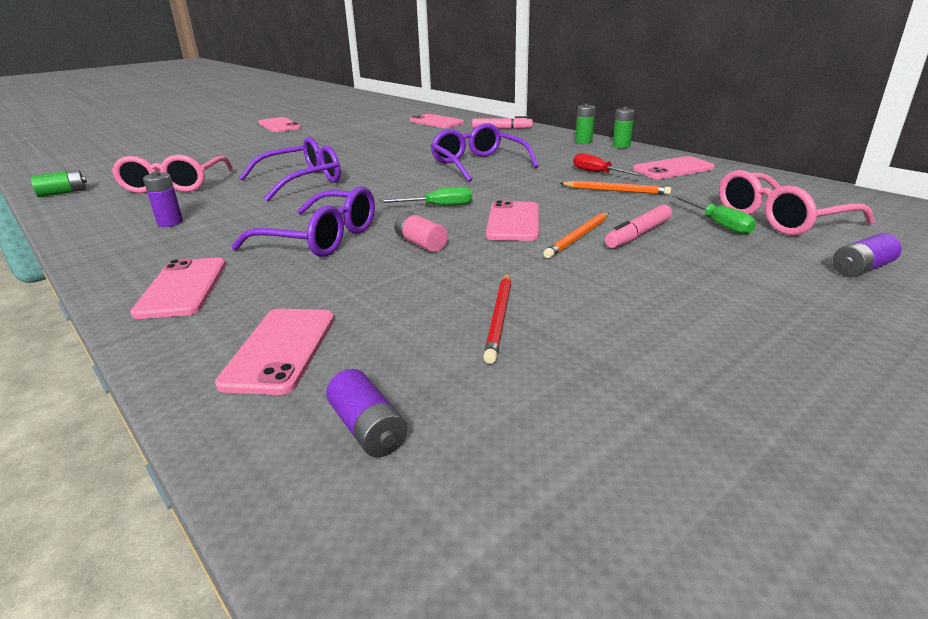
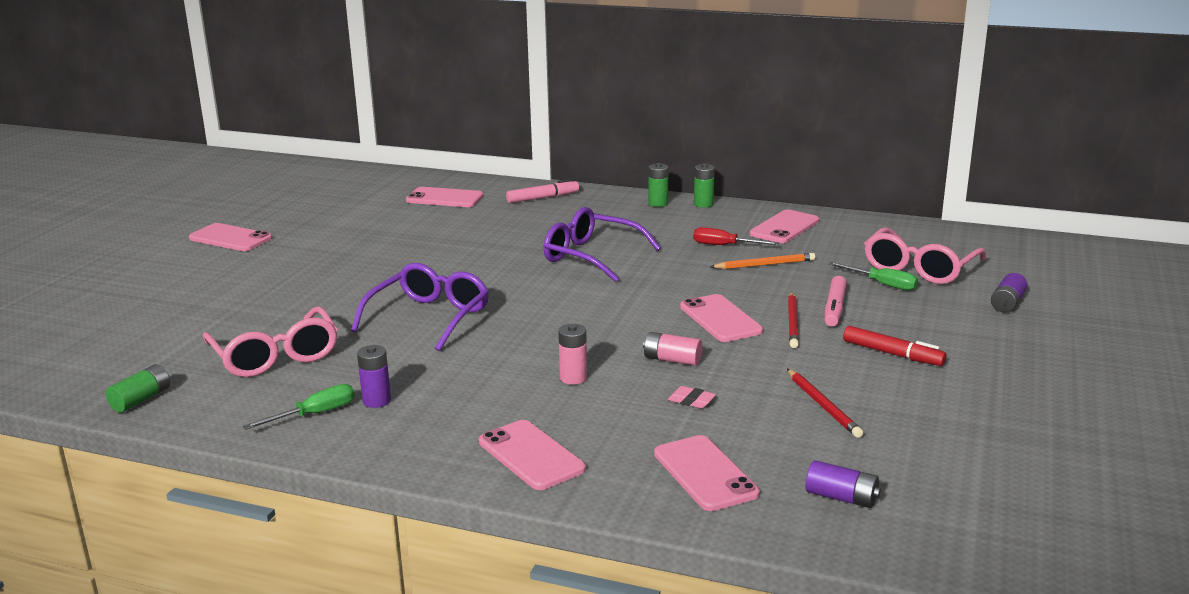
camera: 30 degrees left, 5 degrees down
purple glasses [232,186,375,257] -> pink battery [558,324,587,385]
green screwdriver [379,187,472,206] -> green screwdriver moved to [243,384,355,430]
orange pencil [543,212,609,258] -> red pencil [788,292,799,348]
none -> pink eraser [668,386,716,408]
none -> red marker [843,326,947,366]

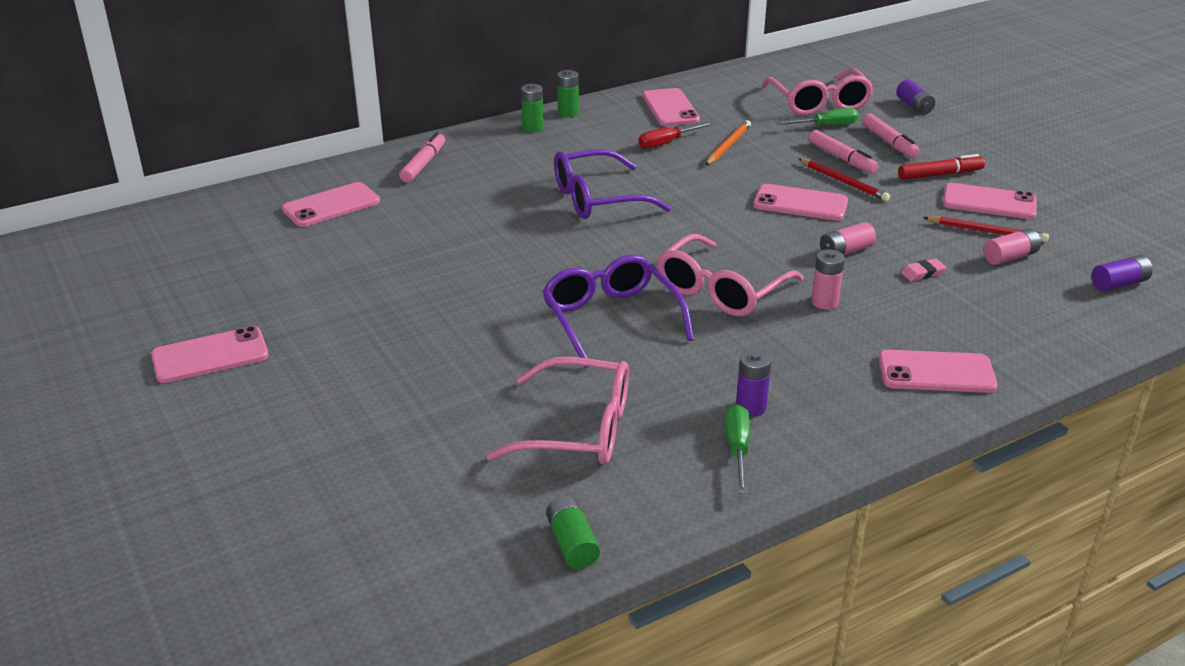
camera: 50 degrees left, 10 degrees up
pink phone [654,435,760,511] -> pink phone moved to [943,183,1037,219]
none -> pink glasses [657,234,804,316]
none -> pink marker [862,113,920,158]
none -> pink battery [984,229,1041,265]

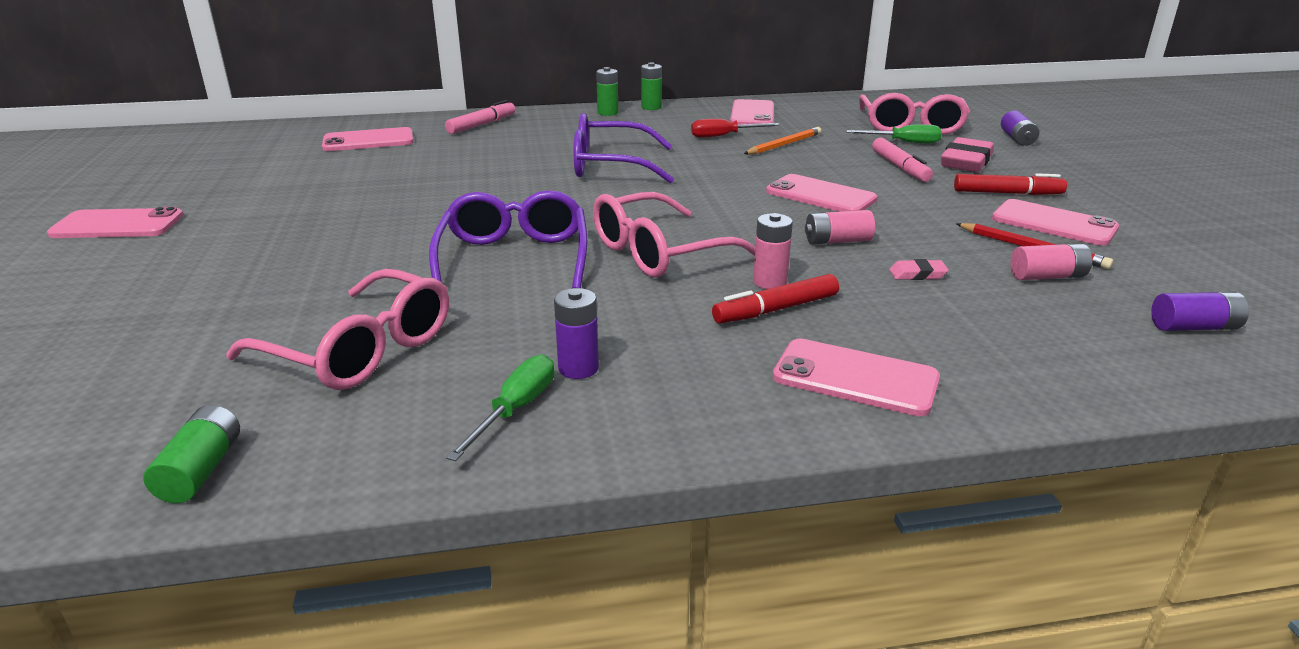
camera: 20 degrees right, 5 degrees down
red pencil [798,158,890,201] -> none
pink marker [862,113,920,158] -> pink eraser [941,137,994,172]
none -> red marker [712,274,839,323]

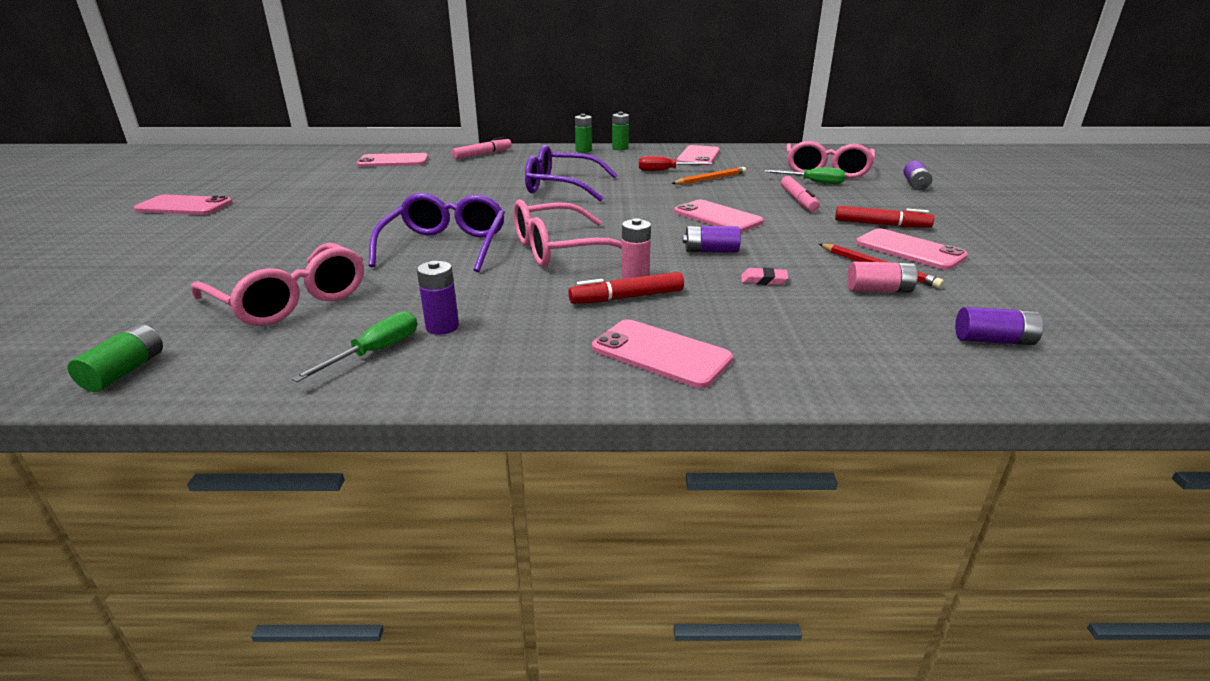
camera: 10 degrees right, 0 degrees up
pink battery [805,210,875,245] -> purple battery [683,226,741,253]
pink eraser [941,137,994,172] -> none

